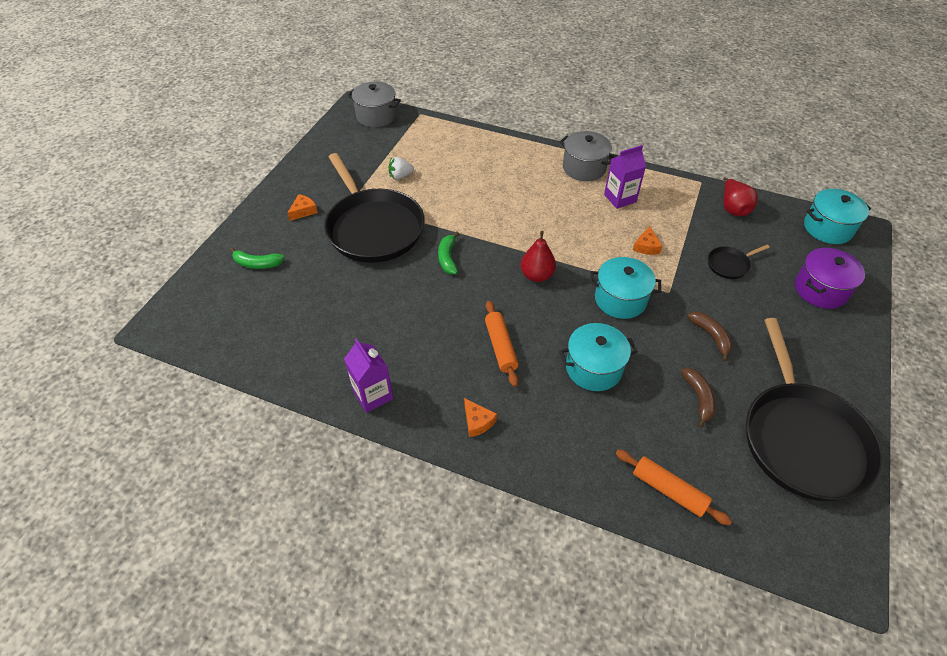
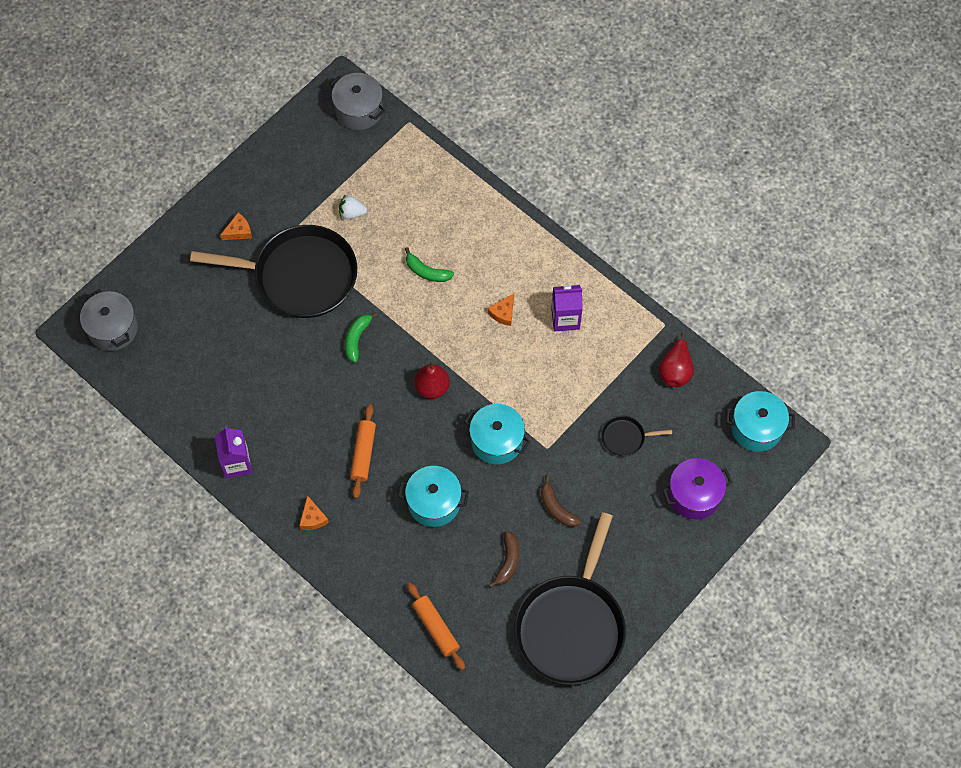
camera: 20 degrees right, 15 degrees up
green banana [230,247,285,269] -> green banana moved to [405,247,454,282]
black pan [324,153,424,263] -> black pan turned 75 degrees counterclockwise [190,225,357,318]
grey pot [560,131,615,181] -> grey pot moved to [80,289,138,351]
orange cheese [633,226,662,255] -> orange cheese moved to [488,294,514,326]
brown banana [687,311,733,362] -> brown banana turned 150 degrees clockwise [541,475,581,527]

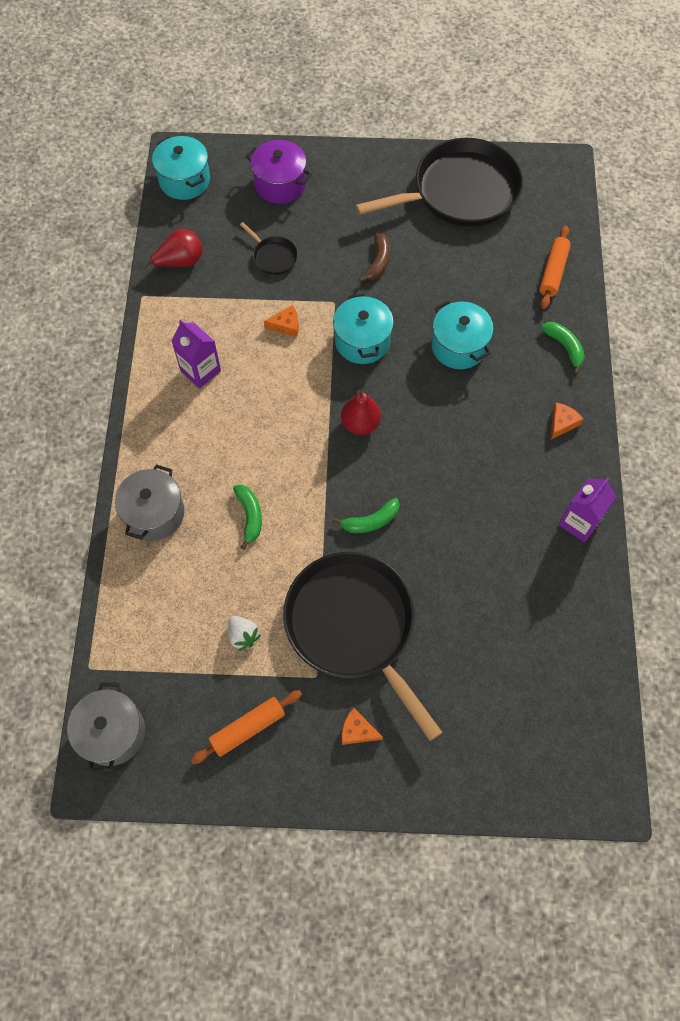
camera: 130 degrees left, 0 degrees up
grey pot [80,289,138,351] -> grey pot moved to [115,464,184,541]
orange rolling pin [350,404,376,498] -> orange rolling pin moved to [191,690,302,764]
orange cheese [488,294,514,326] -> orange cheese moved to [264,305,299,337]
brown banana [489,531,519,588] -> none
none -> green banana [541,322,585,374]

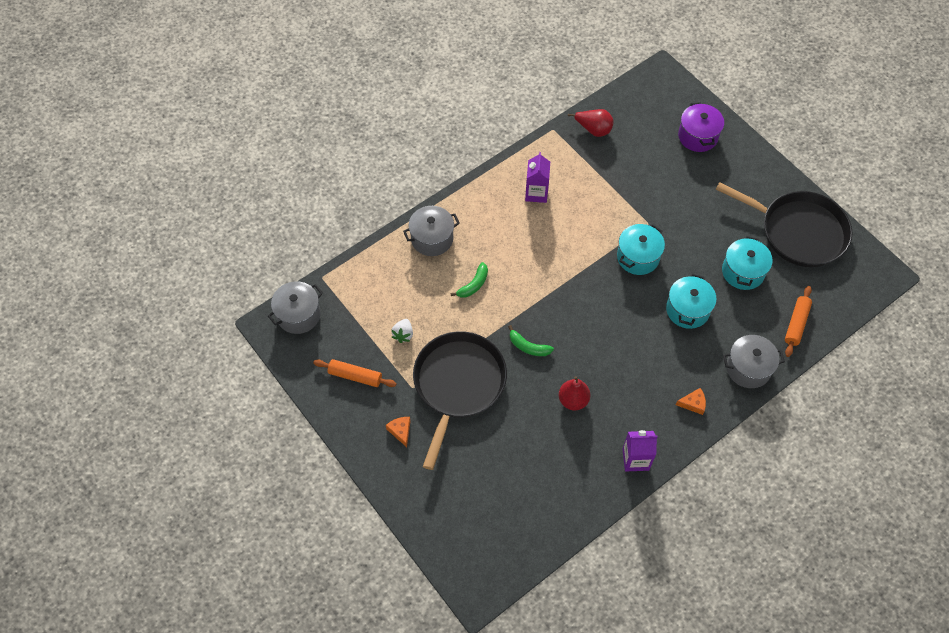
camera: 50 degrees right, 5 degrees down
turquoise pot [152,136,210,200] -> turquoise pot moved to [722,236,773,290]
black pan [240,222,298,275] -> none
orange cheese [264,305,299,337] -> none
red pear [341,390,381,435] -> red pear moved to [559,376,591,410]
brown banana [359,233,390,282] -> none
orange rolling pin [539,226,571,309] -> orange rolling pin turned 45 degrees counterclockwise [785,286,812,357]
green banana [541,322,585,374] -> grey pot [723,335,785,388]

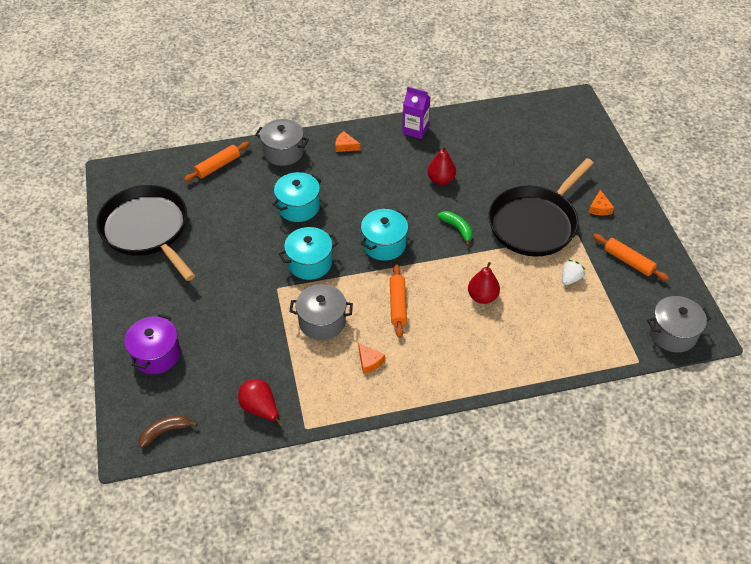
camera: 155 degrees left, 10 degrees down
grey pot [403,206,460,256] -> grey pot moved to [289,284,353,340]
green banana [450,262,488,298] -> red pear [468,262,500,304]
purple carton [525,152,550,203] -> orange cheese [359,343,385,374]
turquoise pot [722,236,773,290] -> turquoise pot moved to [361,209,408,261]
none -> brown banana [139,415,198,448]
none -> orange rolling pin [390,265,407,338]

